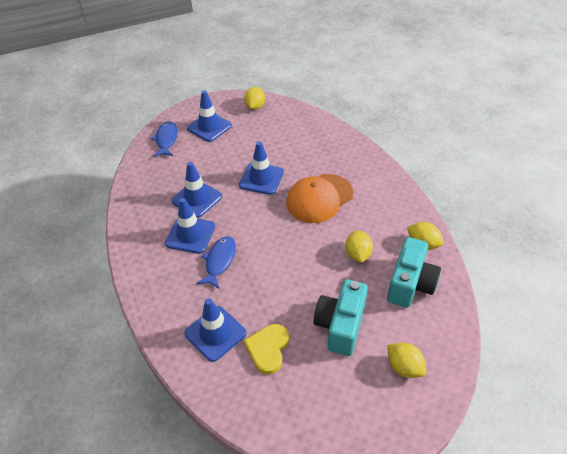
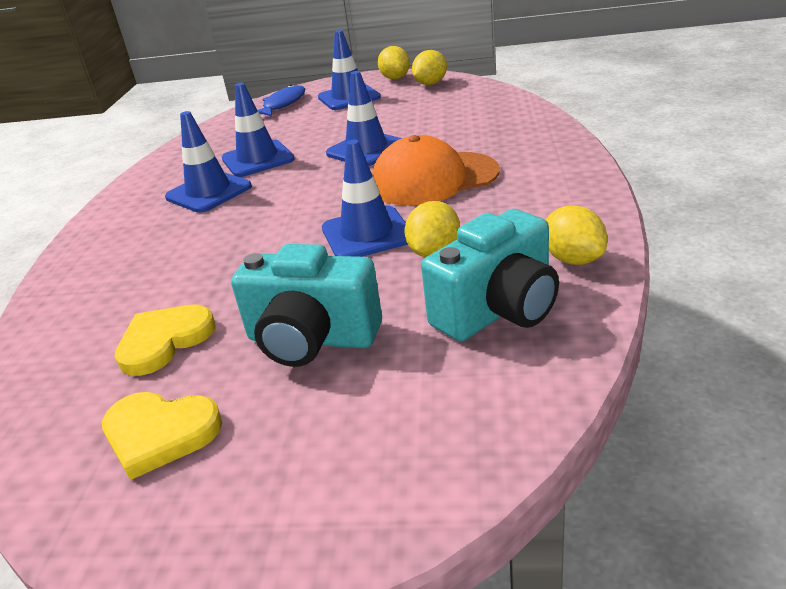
camera: 30 degrees right, 15 degrees down
blue traffic cone [184,298,246,362] -> blue traffic cone moved to [322,140,408,257]
blue fish [197,236,236,289] -> none
turquoise camera [314,279,368,356] -> turquoise camera turned 120 degrees counterclockwise [231,244,382,367]
yellow lemon [387,343,426,378] -> yellow lemon moved to [378,46,410,80]
none -> yellow heart [102,392,222,480]

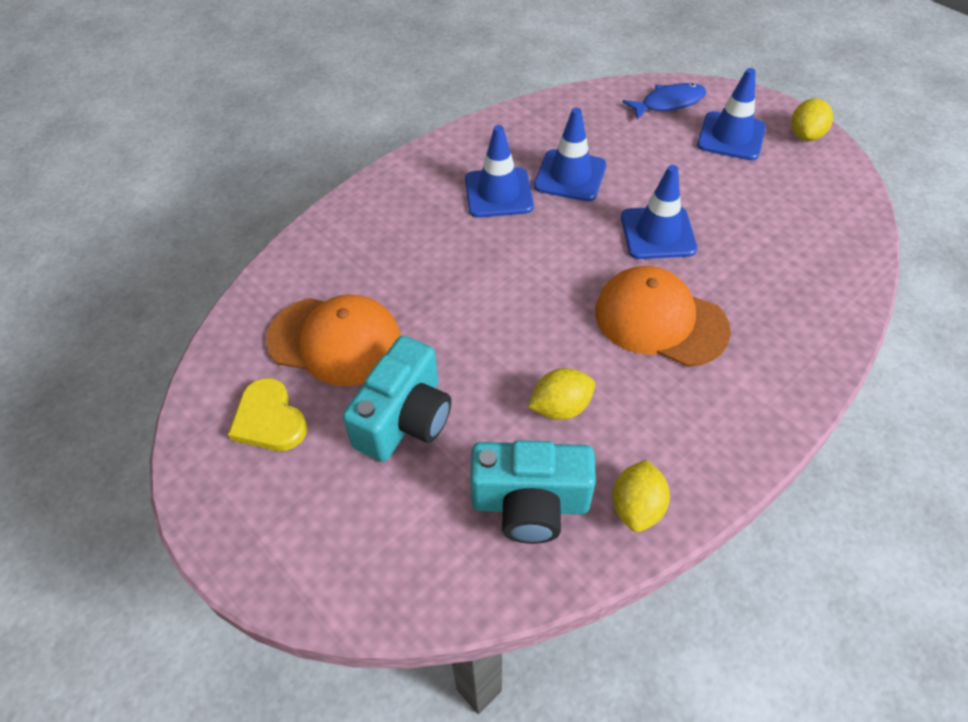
camera: 40 degrees right, 20 degrees up
yellow heart [115,305,216,376] -> orange cap [266,294,401,386]
turquoise camera [231,244,382,367] -> turquoise camera turned 120 degrees counterclockwise [342,335,451,462]
blue traffic cone [322,140,408,257] -> none
yellow lemon [412,50,447,85] -> none

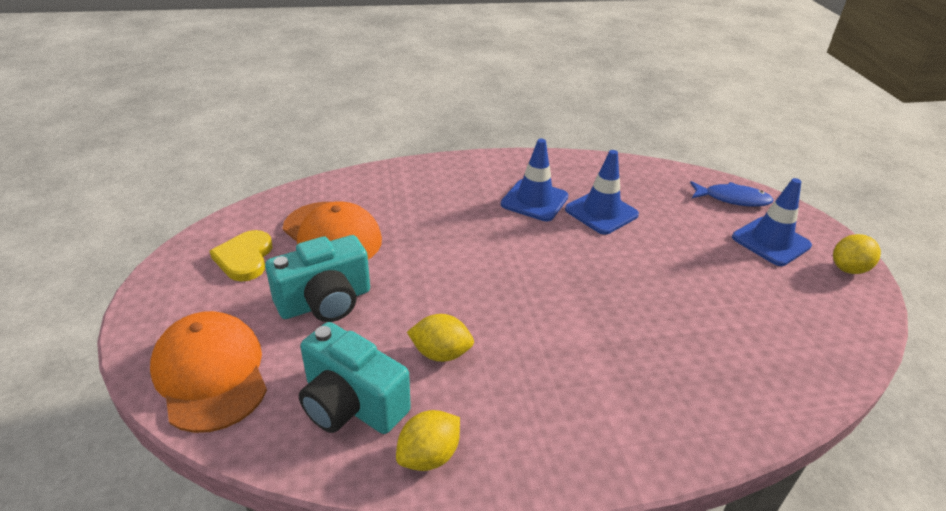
camera: 30 degrees right, 15 degrees down
orange cap [595,266,731,367] -> orange cap moved to [150,311,267,433]
blue traffic cone [621,165,697,259] -> none

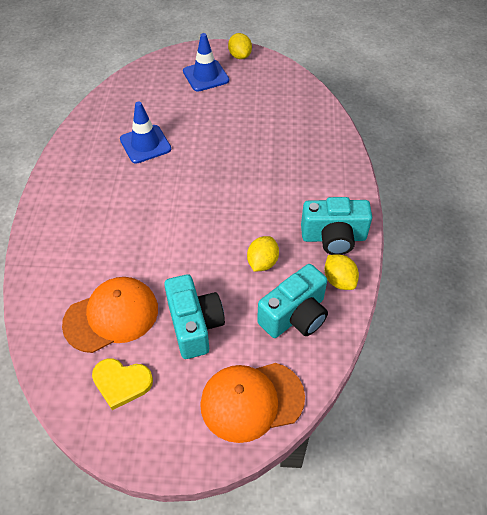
camera: 75 degrees left, 15 degrees up
blue traffic cone [501,139,568,221] -> none
blue fish [690,181,774,206] -> none
none -> turquoise camera [301,197,372,255]

